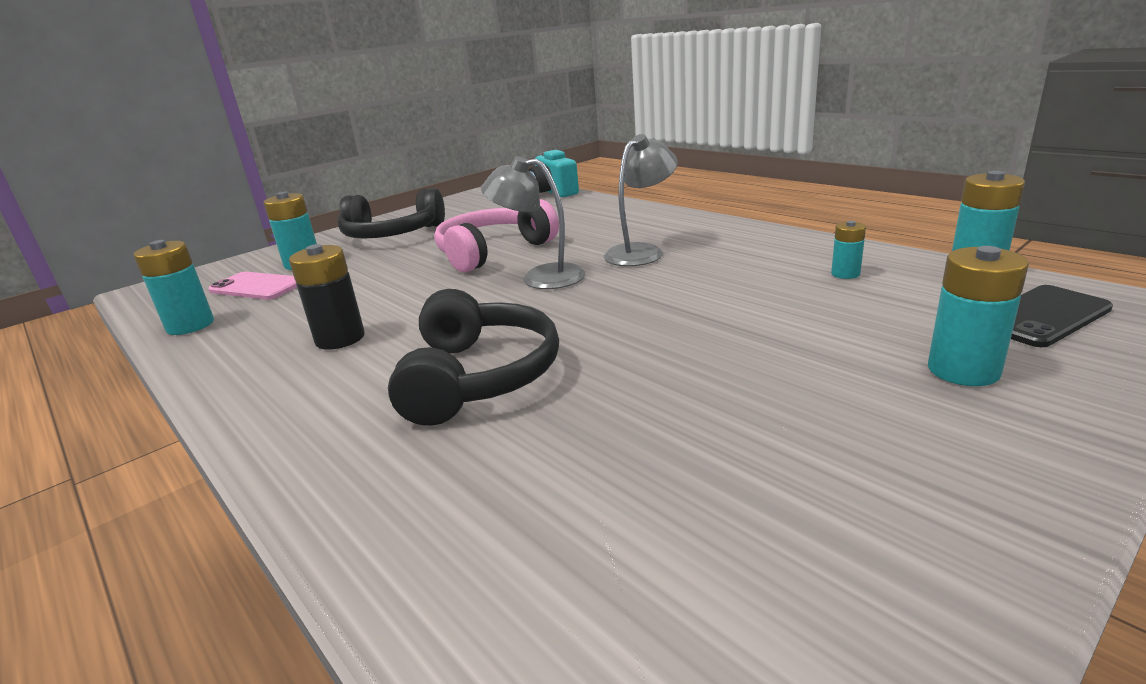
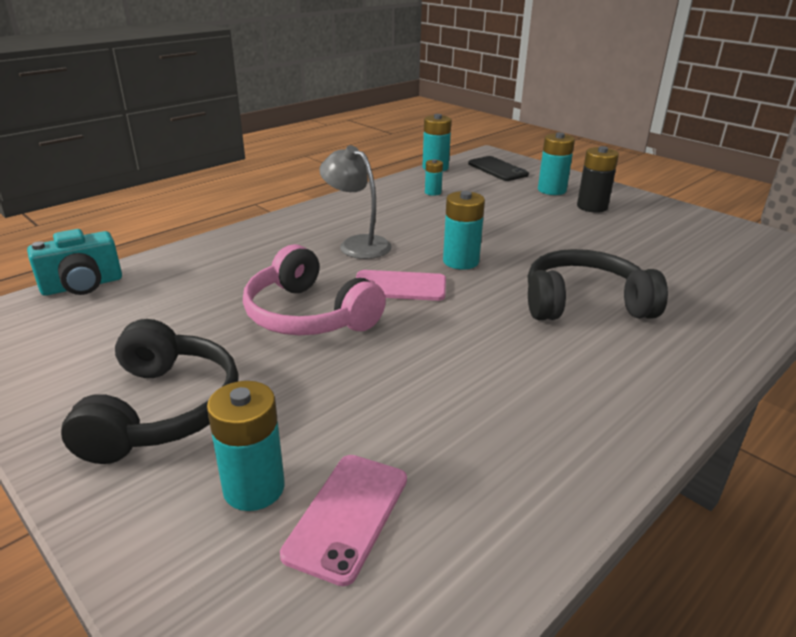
camera: 95 degrees left, 5 degrees up
turquoise battery [133,240,214,335] -> turquoise battery moved to [443,191,485,270]
black battery [289,244,365,350] -> black battery moved to [577,146,619,213]
grey lamp [481,156,585,289] -> pink phone [356,270,446,301]

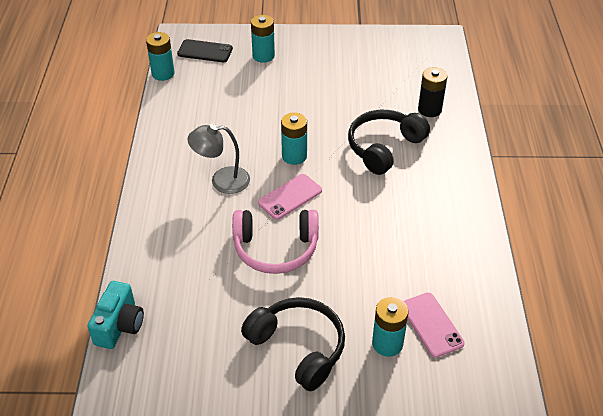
camera: 45 degrees left, 15 degrees up
turquoise battery [425,159,443,196] -> none
black battery [577,146,619,213] -> black battery moved to [418,67,448,117]

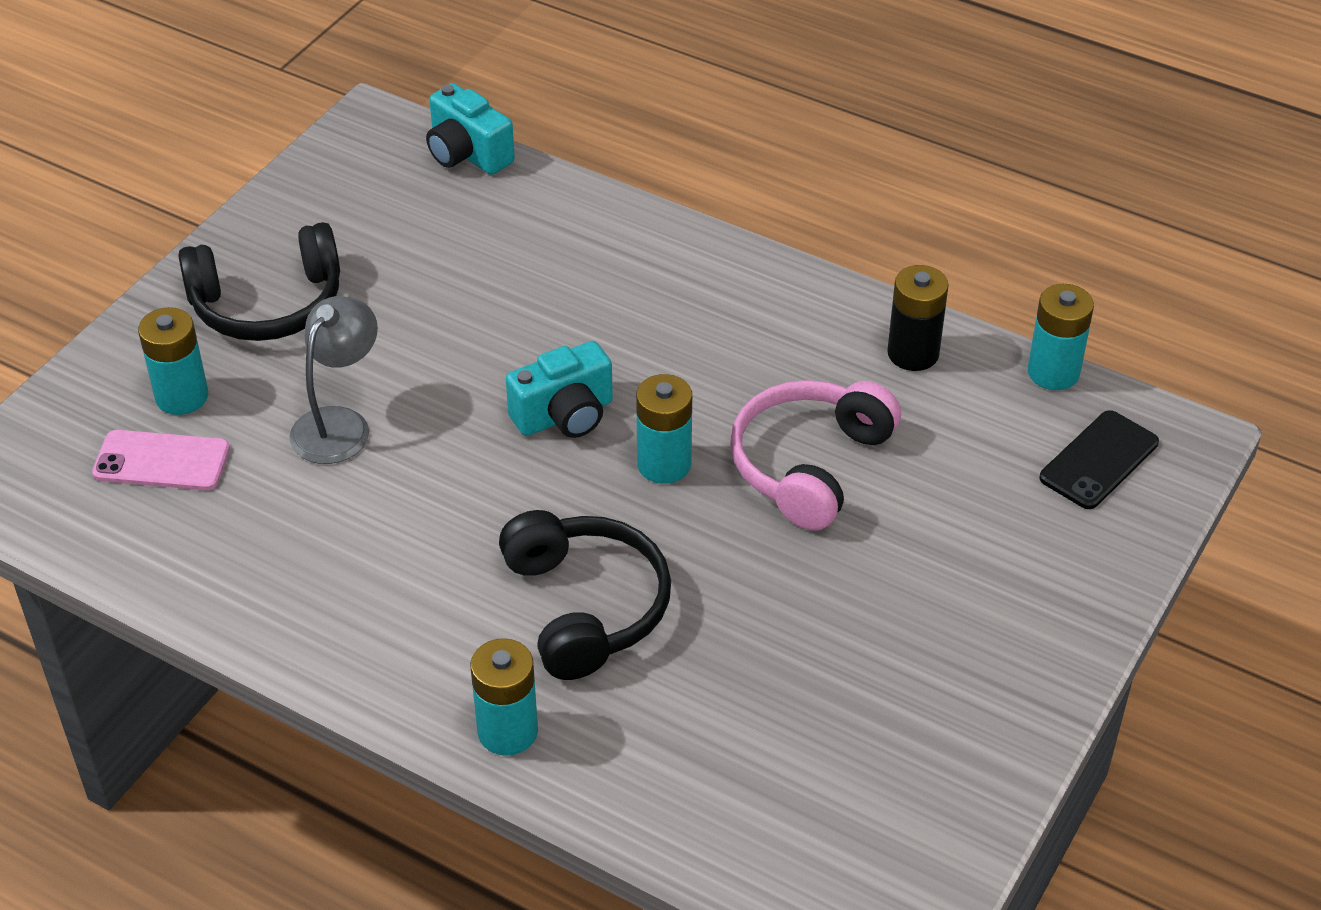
camera: 120 degrees right, 0 degrees up
grey lamp [187,124,250,194] -> grey lamp moved to [289,296,378,464]
pink headphones [232,210,319,274] -> pink headphones moved to [730,380,901,531]
turquoise battery [251,15,275,63] -> turquoise battery moved to [470,638,538,756]
pink phone [258,174,322,220] -> turquoise camera [506,341,613,438]
black battery [418,67,448,117] -> black battery moved to [887,265,949,371]

